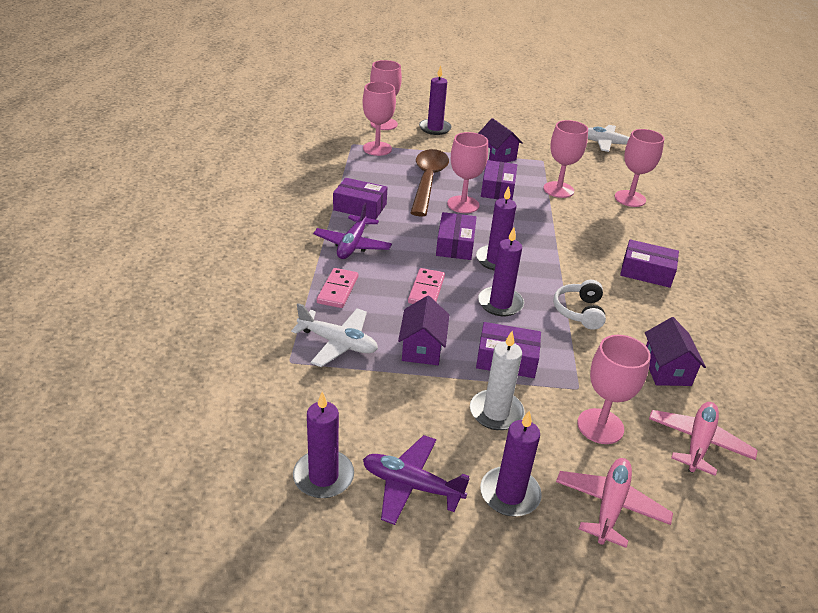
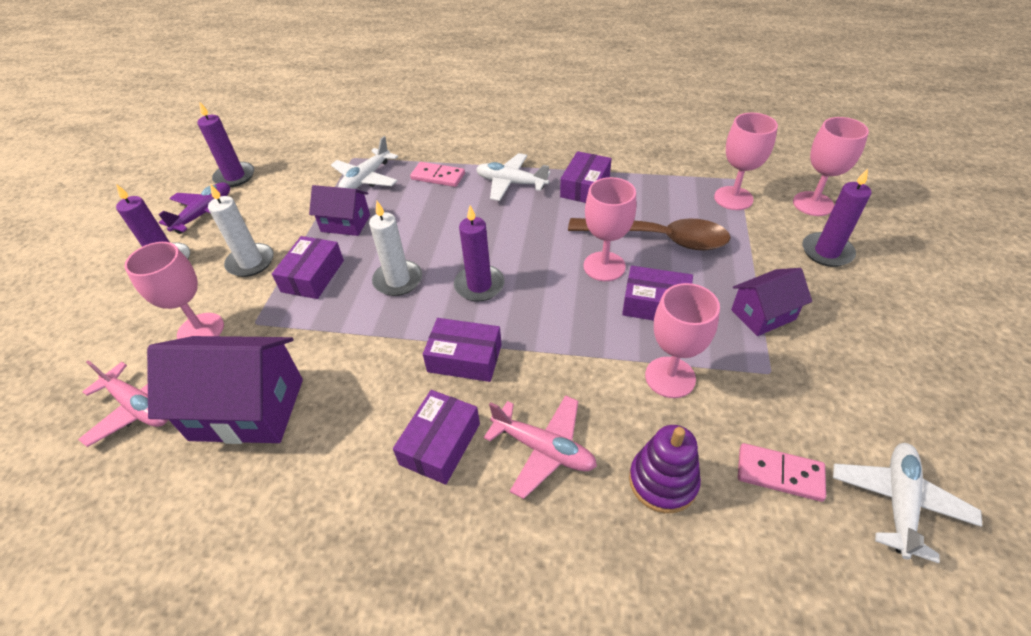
camera: 100 degrees right, 10 degrees up
purple plane [313,202,392,259] -> white plane [476,153,551,201]
pink domino [408,268,445,304] -> pink domino moved to [738,443,826,502]
purple box [436,212,477,260] -> purple box moved to [423,318,502,382]
purple candle [478,227,524,316] -> white candle [369,201,422,296]
white headphones [553,280,606,330] -> none
pink plane [556,458,673,548] -> pink plane moved to [484,395,597,499]
pink goblet [615,129,664,207] -> purple stacking toy [629,425,701,513]
purple house [645,317,706,386] -> purple house [147,336,303,444], size x1.73

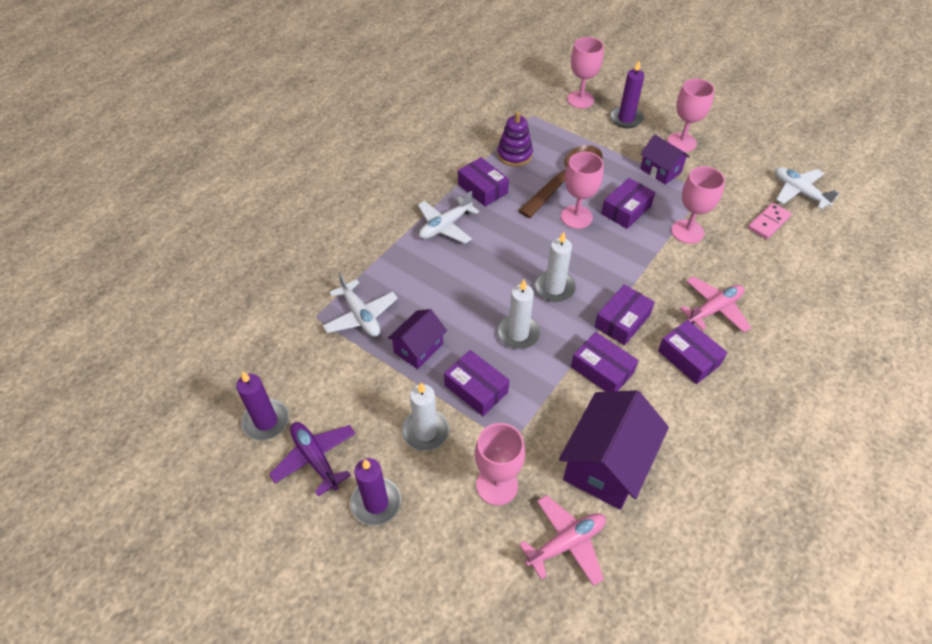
camera: 65 degrees left, 5 degrees up
pink domino [410,162,465,187] -> none
purple candle [454,205,505,302] -> white candle [534,232,576,302]
purple stacking toy [629,425,701,513] -> purple stacking toy moved to [497,111,533,167]
pink goblet [714,113,778,210] -> pink goblet moved to [667,79,715,152]
purple house [731,268,812,336] -> purple house turned 45 degrees counterclockwise [640,134,690,185]
none -> purple box [571,332,639,392]

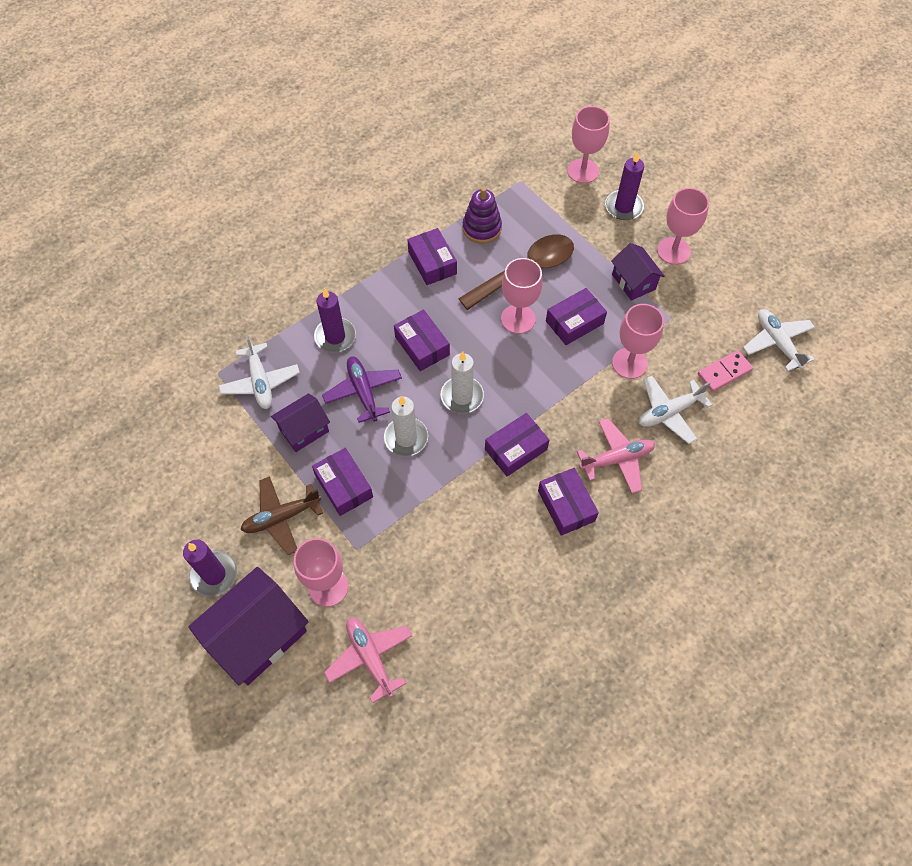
camera: 15 degrees right, 10 degrees up
purple candle [236,371,289,440] -> purple candle moved to [314,288,356,352]
purple plane [269,422,356,496] -> purple plane moved to [322,356,402,423]
white candle [402,383,450,451] -> brown plane [241,476,323,555]
white plane [418,191,479,244] -> white plane moved to [639,376,712,444]
pink plane [519,495,606,586] -> pink plane turned 105 degrees counterclockwise [324,617,412,703]
purple house [559,390,669,510] -> purple house moved to [188,567,308,685]
purple box [571,332,639,392] -> purple box moved to [394,309,450,371]

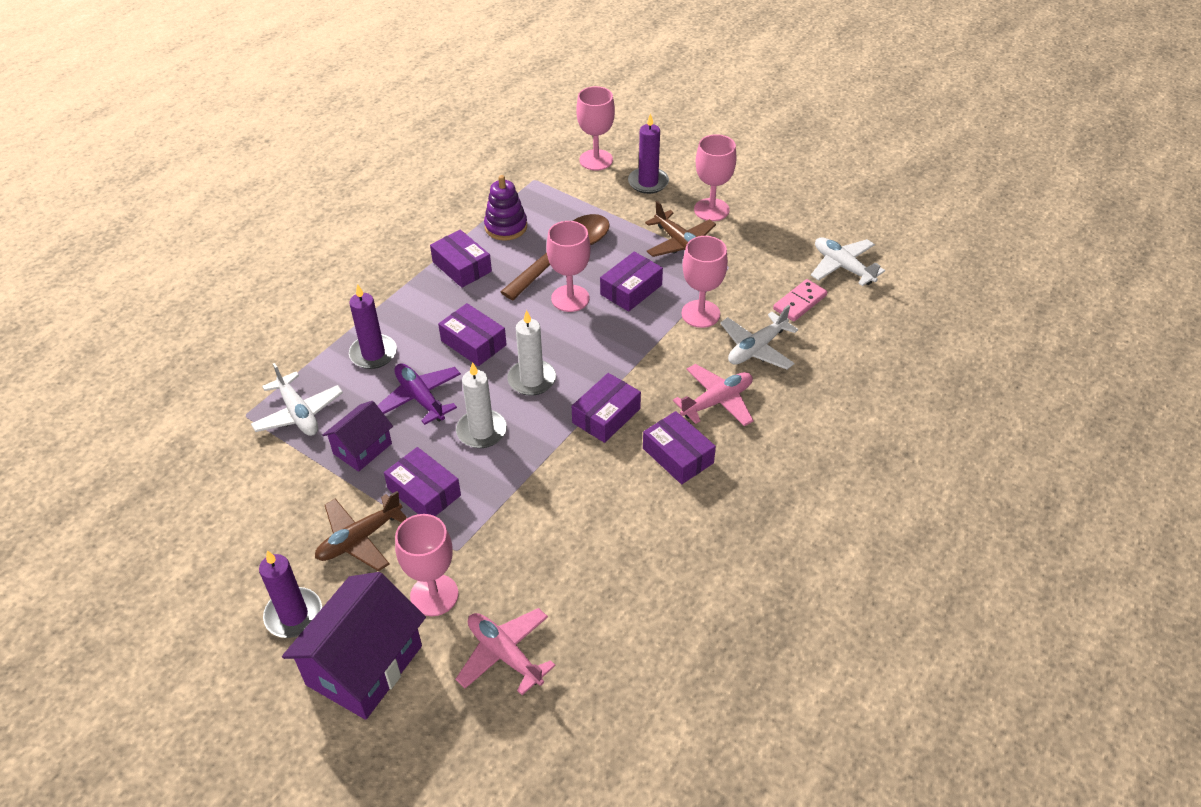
camera: 15 degrees left, 15 degrees down
purple house [611,243,665,301] -> brown plane [645,201,716,257]

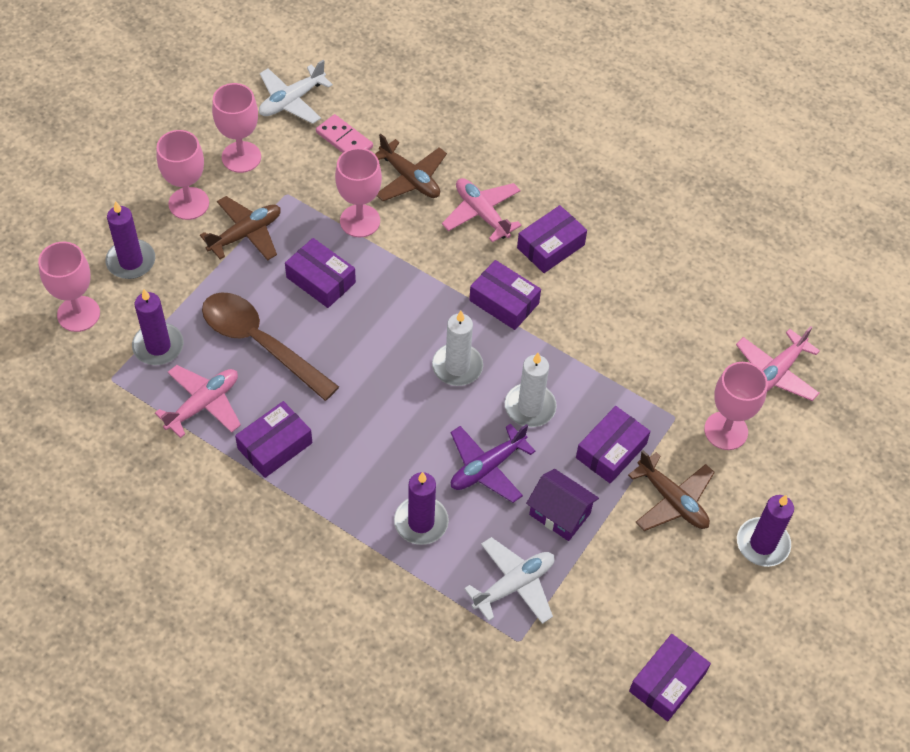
camera: 95 degrees left, 10 degrees up
purple house [282,572,426,720] -> none
purple box [438,303,507,366] -> purple box moved to [629,634,711,721]
purple stacking toy [484,175,527,241] -> pink plane [155,365,241,438]
pink goblet [546,221,591,312] -> pink goblet moved to [212,83,261,173]
white plane [720,305,798,370] -> brown plane [375,134,447,201]
none -> purple candle [132,289,184,365]

